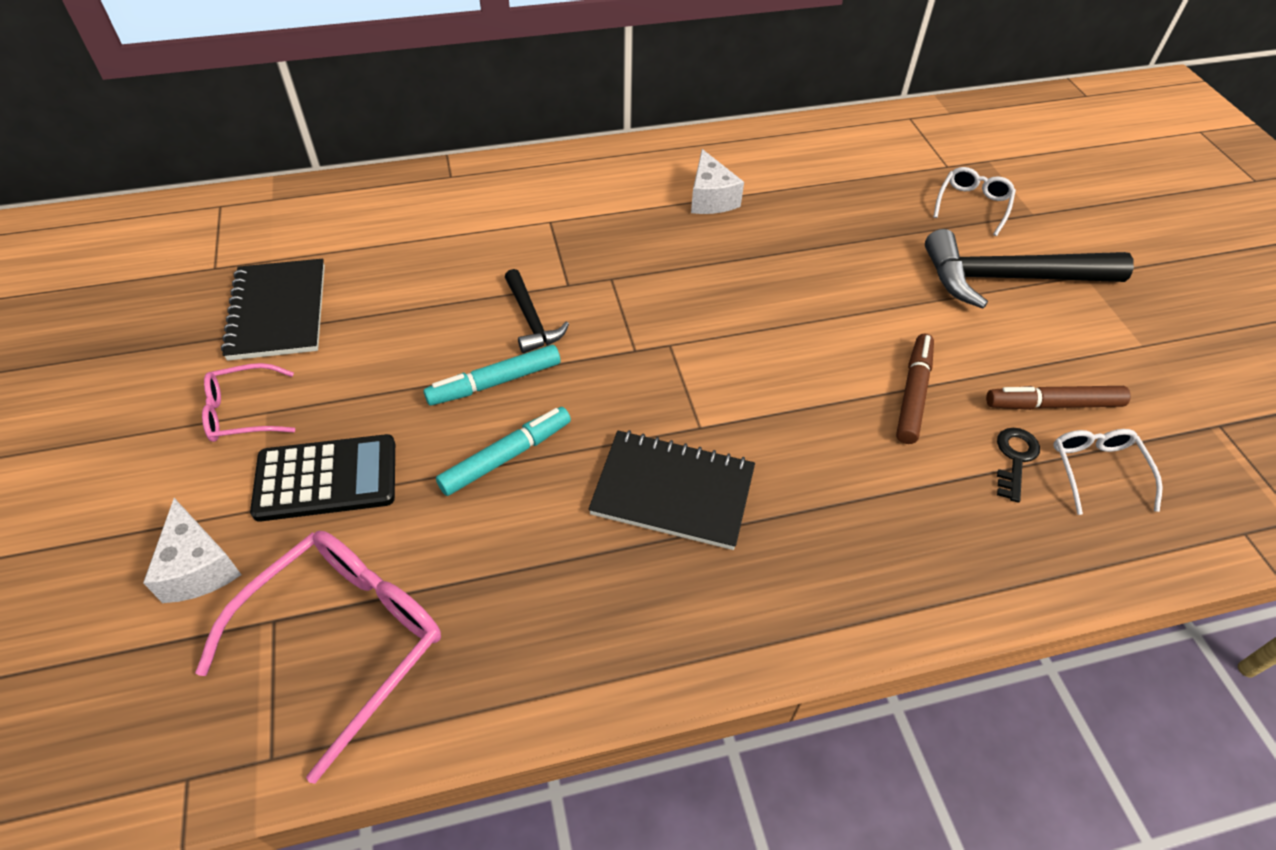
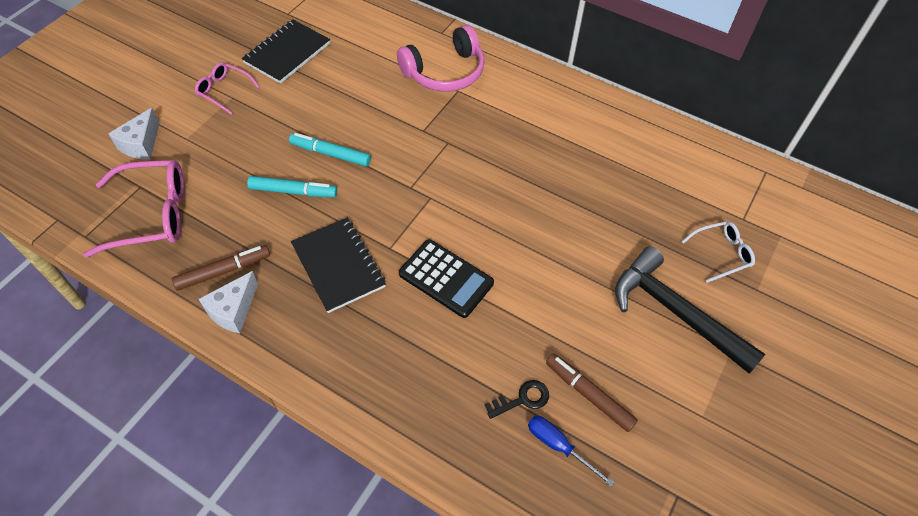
camera: 45 degrees right, 5 degrees up
black calculator [250,434,395,522] -> black calculator moved to [399,239,494,318]
black hammer [505,269,569,353] -> none
white cheese [691,149,744,214] -> white cheese moved to [199,271,258,333]
brown marker [896,334,934,444] -> brown marker moved to [172,245,270,291]
white glasses [1053,429,1162,515] -> blue screwdriver [528,416,615,487]
none -> pink headphones [397,25,485,92]

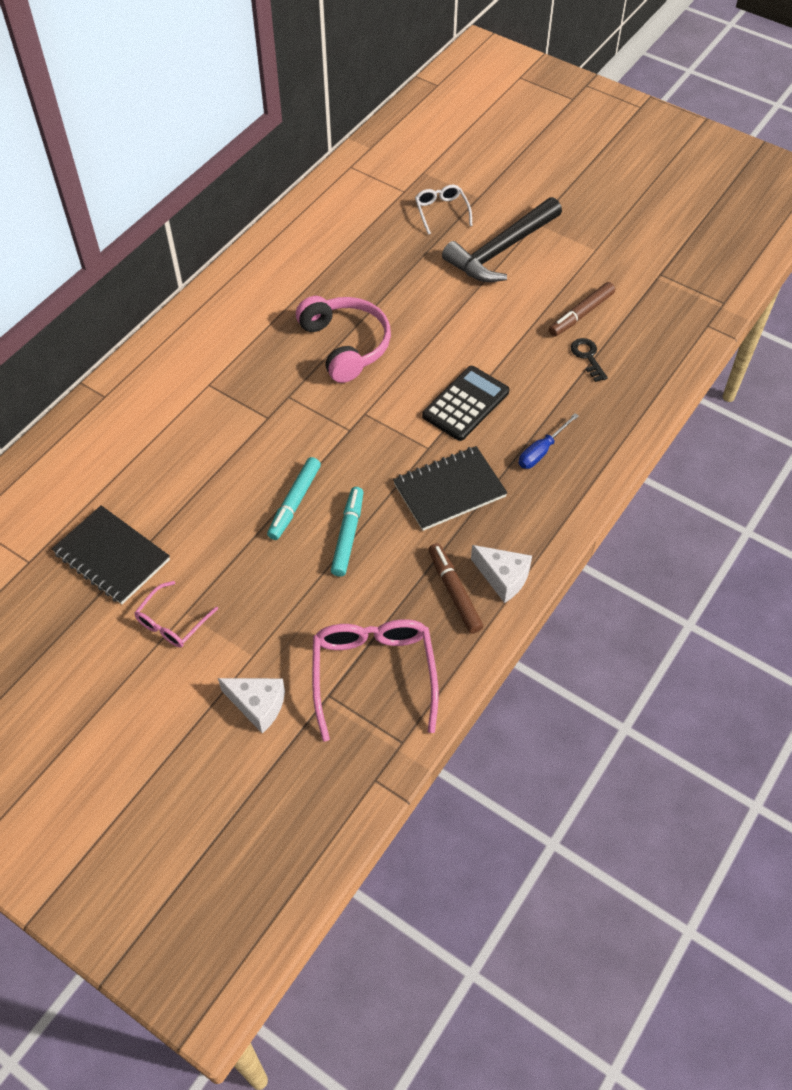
camera: 85 degrees left, 0 degrees up
pink headphones [397,25,485,92] -> pink headphones moved to [296,296,391,383]
blue screwdriver [528,416,615,487] -> blue screwdriver moved to [519,413,579,469]

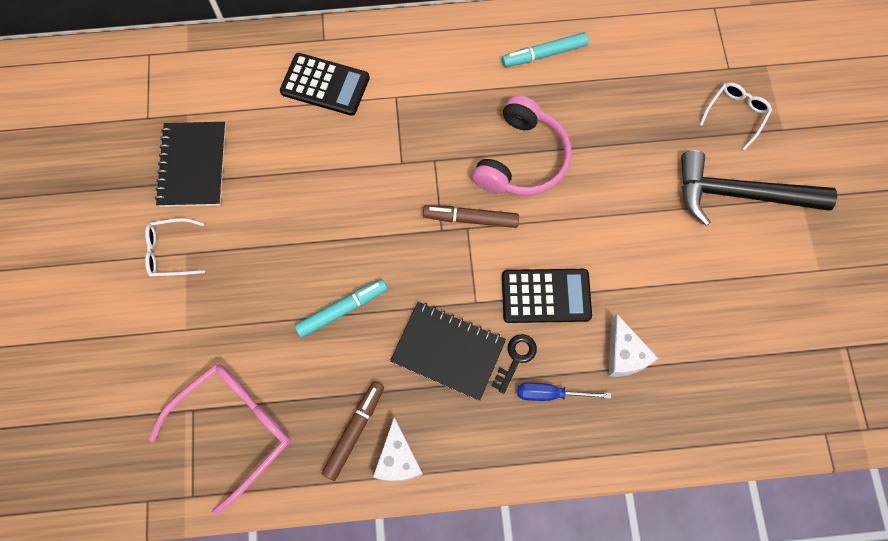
camera: 50 degrees right, 15 degrees up
pink glasses [134,581,218,647] -> white glasses [145,218,205,277]
white cheese [218,678,285,734] -> white cheese moved to [608,314,658,377]
turquoise marker [267,457,321,540] -> turquoise marker moved to [502,32,589,67]
brown marker [549,282,615,337] -> brown marker moved to [423,205,519,228]
black key [571,338,608,382] -> black key moved to [492,334,537,394]
none -> black calculator [280,53,370,116]

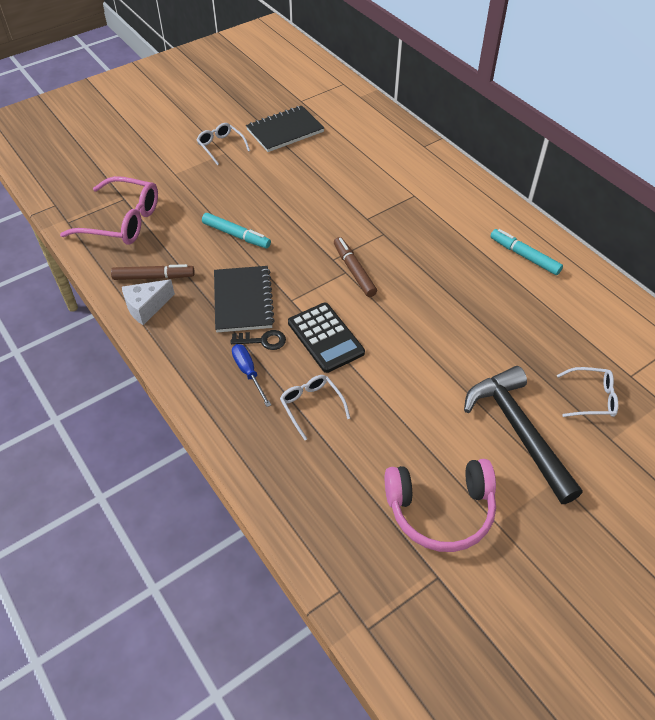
camera: 60 degrees right, 20 degrees down
black calculator [280,53,370,116] -> none
pink headphones [472,95,571,196] -> pink headphones moved to [385,459,496,552]
white cheese [608,314,658,377] -> white glasses [280,375,350,440]

